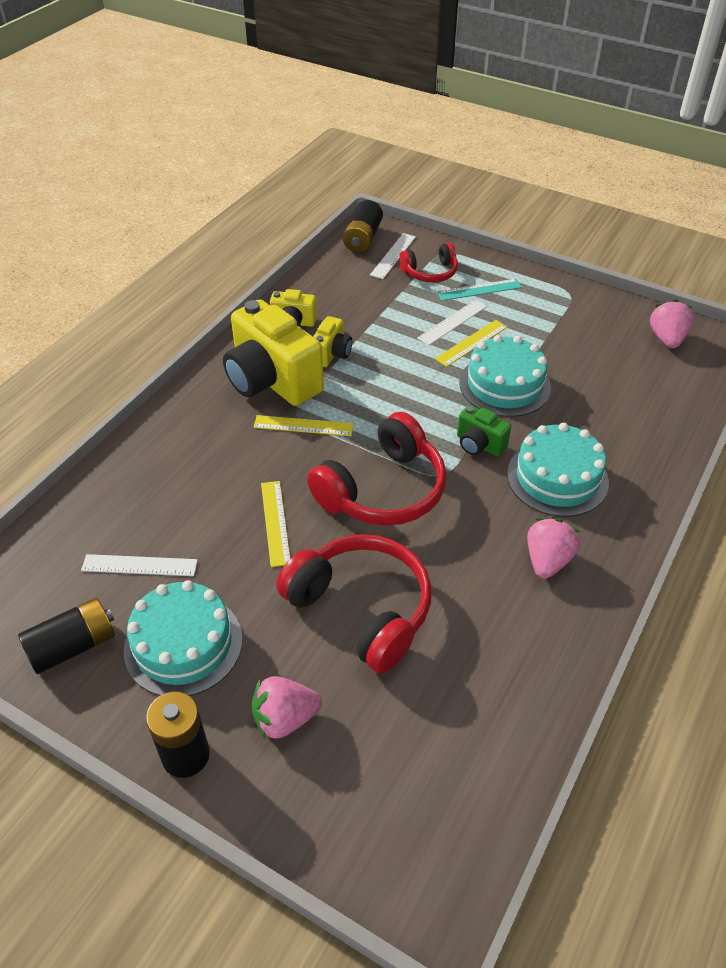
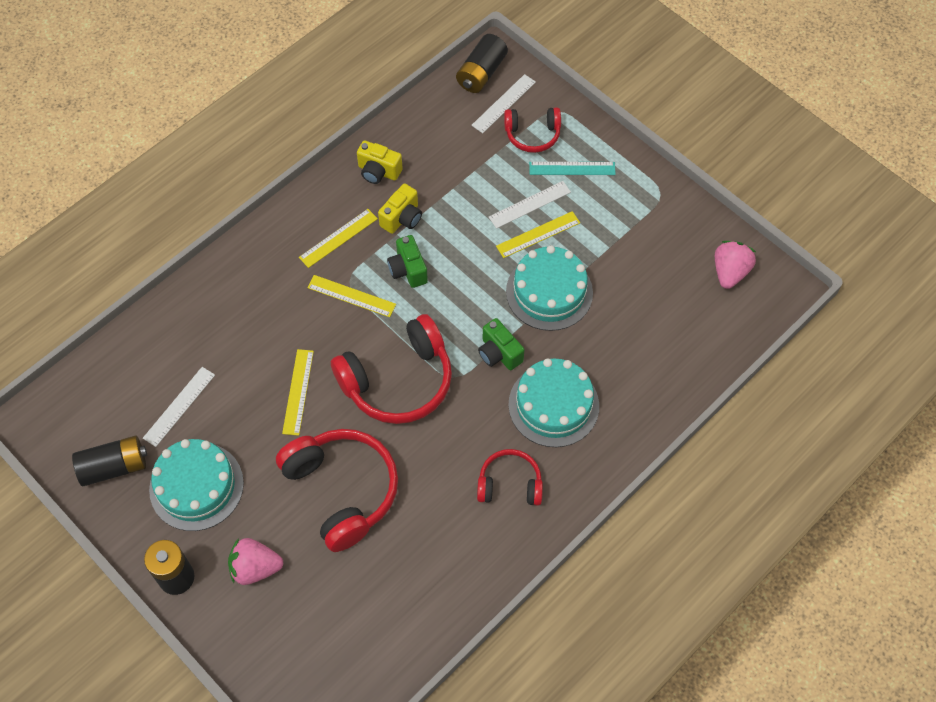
camera: 15 degrees right, 15 degrees up
white ruler [81,554,198,576] -> white ruler turned 75 degrees counterclockwise [143,367,215,447]
yellow camera [223,299,324,406] -> yellow ruler [299,209,378,268]
pink strawberry [527,518,580,579] -> red headphones [477,449,543,506]
none -> green camera [387,235,428,288]

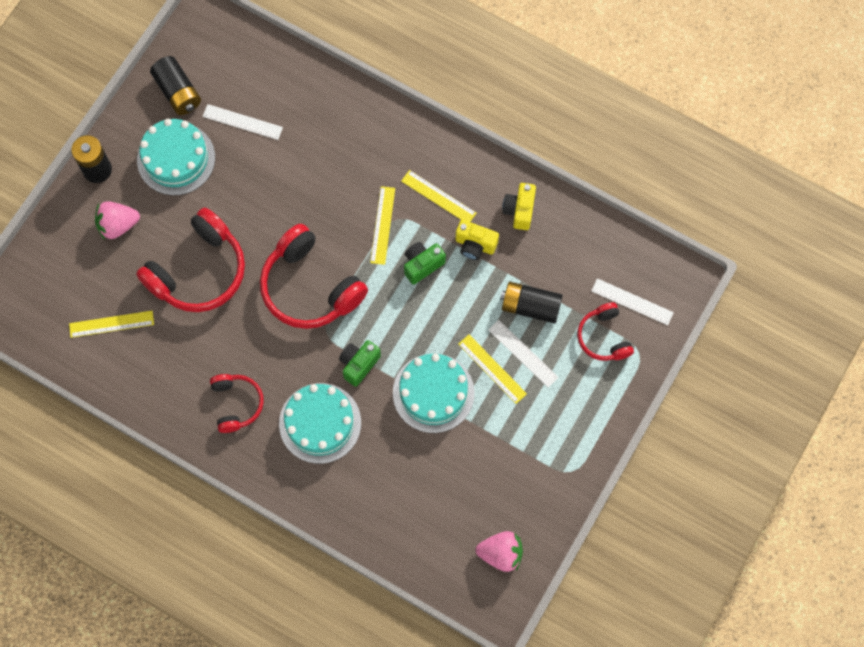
camera: 75 degrees right, 10 degrees up
pink strawberry [228,538,284,585] -> pink strawberry turned 90 degrees counterclockwise [95,201,140,240]
yellow ruler [282,349,314,436] -> yellow ruler moved to [69,311,154,338]
black battery [456,34,508,93] -> black battery moved to [500,282,563,323]
turquoise ruler [529,162,616,175] -> none

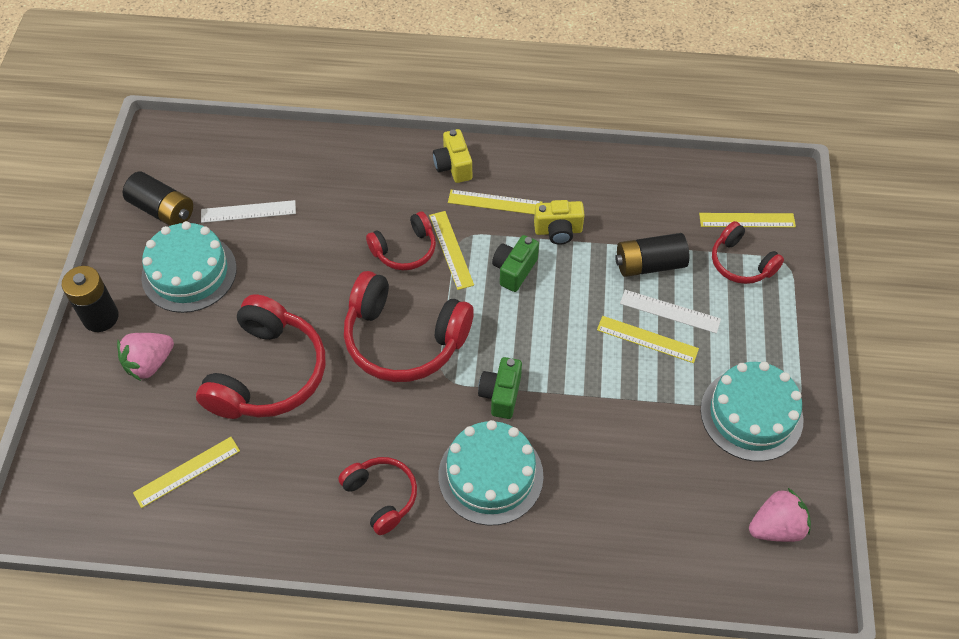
camera: 25 degrees left, 15 degrees down
turquoise cake [393,353,474,433] -> turquoise cake moved to [700,362,804,461]
yellow camera [502,183,536,230] -> yellow camera moved to [433,129,472,183]
white ruler [591,278,674,325] -> yellow ruler [699,213,796,228]
none -> red headphones [366,212,436,270]

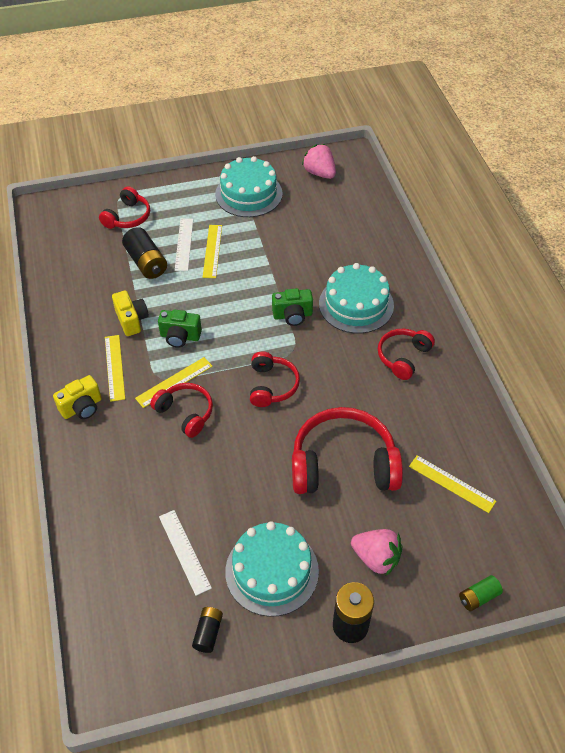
camera: 110 degrees left, 5 degrees down
black battery [123,172,193,226] -> black battery [192,607,223,653], size x0.58
red headphones [344,271,474,382] -> red headphones [250,351,300,407], size x0.56
yellow ruler [699,213,796,228] -> none
none -> green battery [459,575,503,611]

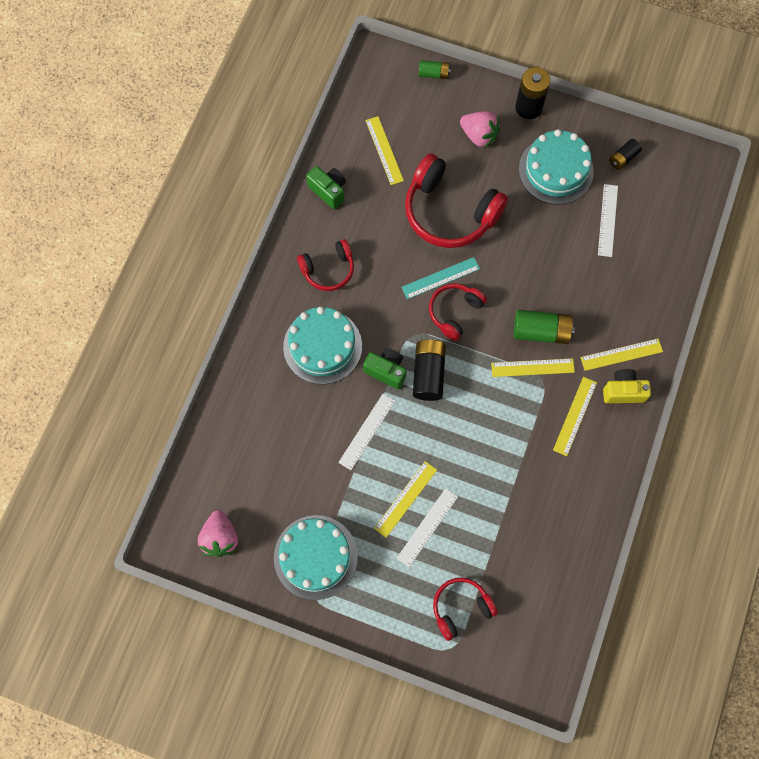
camera: 145 degrees left, 20 degrees up
yellow camera [112,290,149,336] -> none
black battery [122,227,167,279] -> black battery moved to [413,339,446,401]
red headphones [150,383,213,438] -> green battery [514,310,575,344]
green camera [158,309,202,348] -> green camera moved to [306,166,346,209]
pink strawberry [351,529,402,576] -> pink strawberry turned 150 degrees clockwise [460,111,501,148]
none -> white ruler [338,394,395,470]
none -> turquoise ruler [402,257,480,299]
none -> yellow ruler [580,338,663,371]

